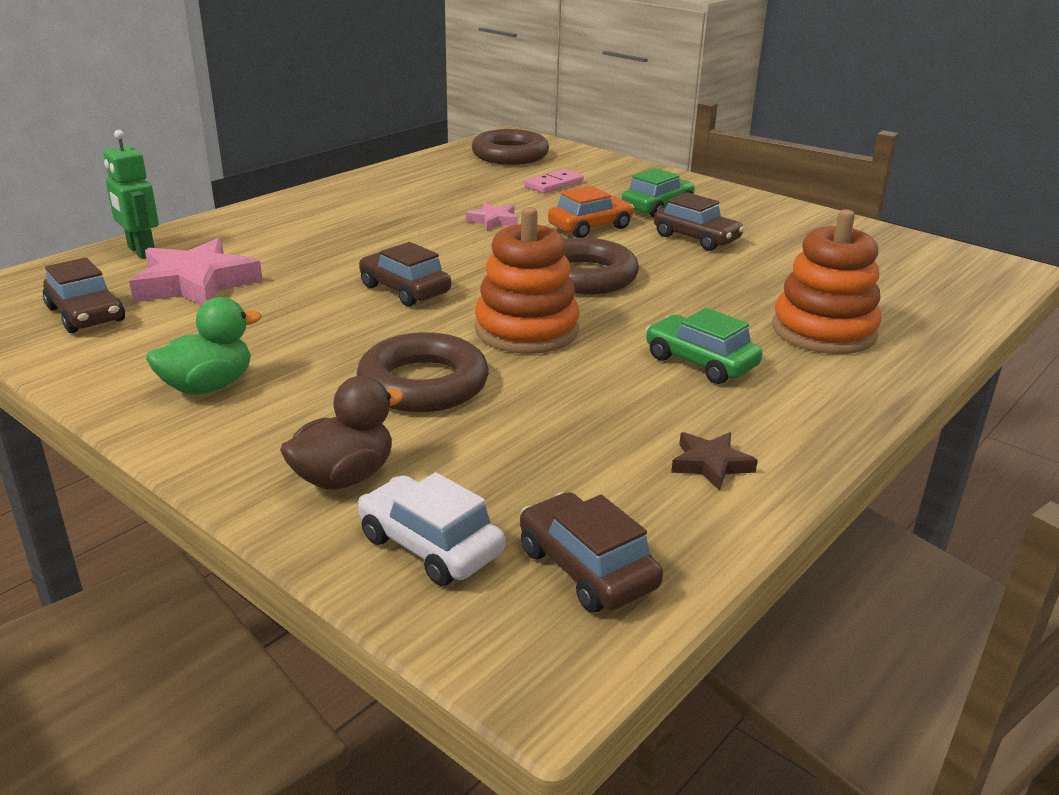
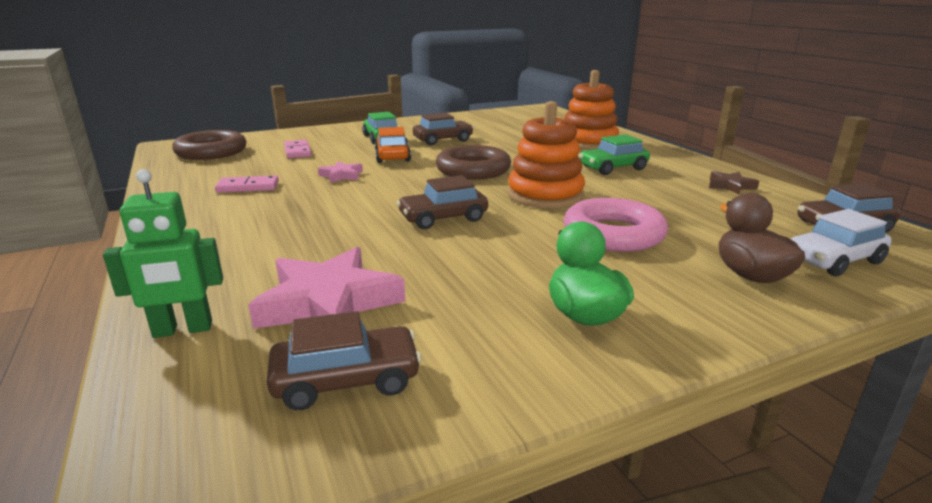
camera: 65 degrees left, 5 degrees down
brown ring [357,332,489,412] -> pink ring [564,198,668,252]
none -> pink domino [215,175,279,193]

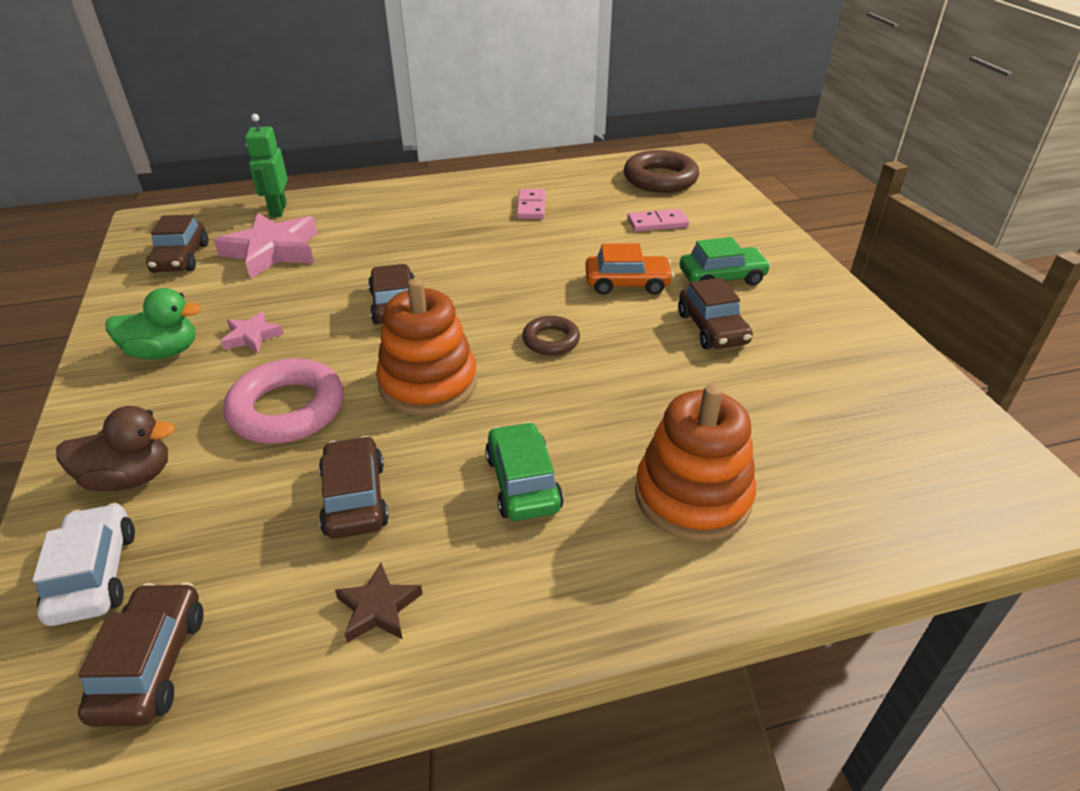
camera: 100 degrees right, 15 degrees up
pink star [318,161,363,183] -> pink star moved to [221,311,284,353]
brown ring [436,145,511,180] -> brown ring [522,316,580,355], size x0.56
none -> brown car [319,436,389,539]

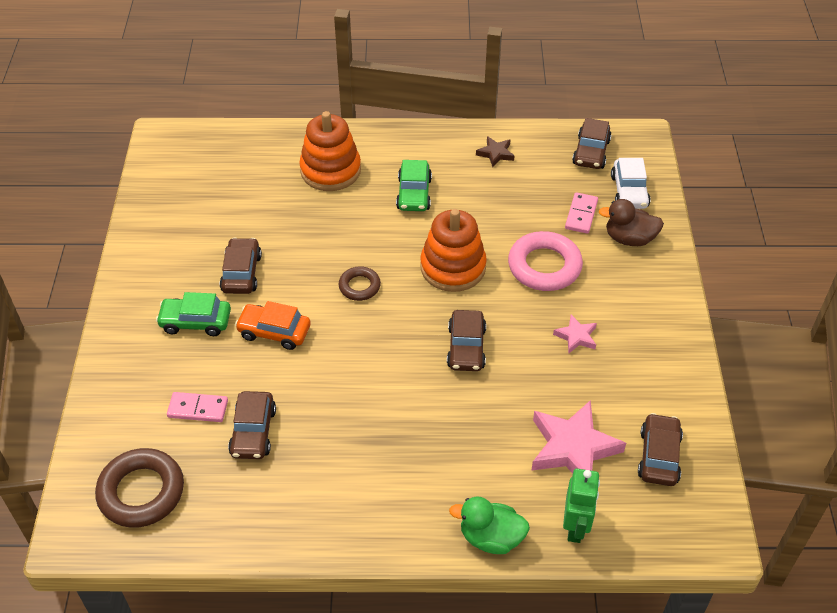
camera: 165 degrees left, 10 degrees up
green duck [106,288,201,359] -> green duck moved to [449,497,530,554]
brown car [319,436,389,539] -> brown car moved to [228,391,276,459]
pink domino [517,189,546,219] -> pink domino moved to [565,192,598,234]

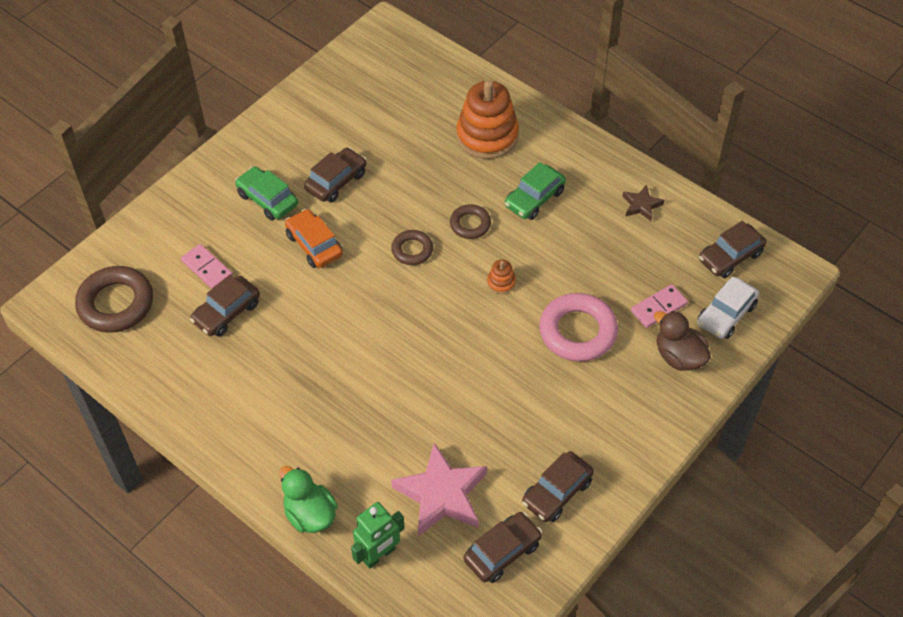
camera: 40 degrees right, 5 degrees up
orange stacking toy [420,209,487,292] -> orange stacking toy [487,260,516,294], size x0.43
brown car [447,310,486,371] -> brown car moved to [522,451,594,522]
pink star [553,315,597,354] -> none
none -> brown ring [450,204,491,239]

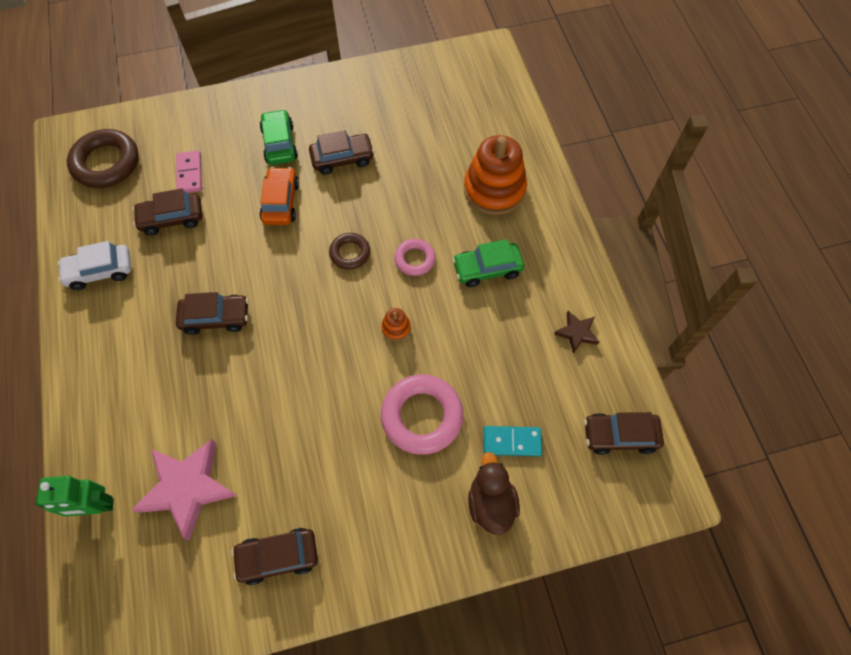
camera: 35 degrees right, 10 degrees up
green duck [279,466,338,533] -> none
brown ring [450,204,491,239] -> pink ring [394,239,436,276]
brown car [464,512,542,583] -> brown car moved to [176,292,249,335]
pink domino [631,284,688,328] -> turquoise domino [484,426,542,456]
white car [697,276,759,339] -> white car moved to [57,241,131,290]

